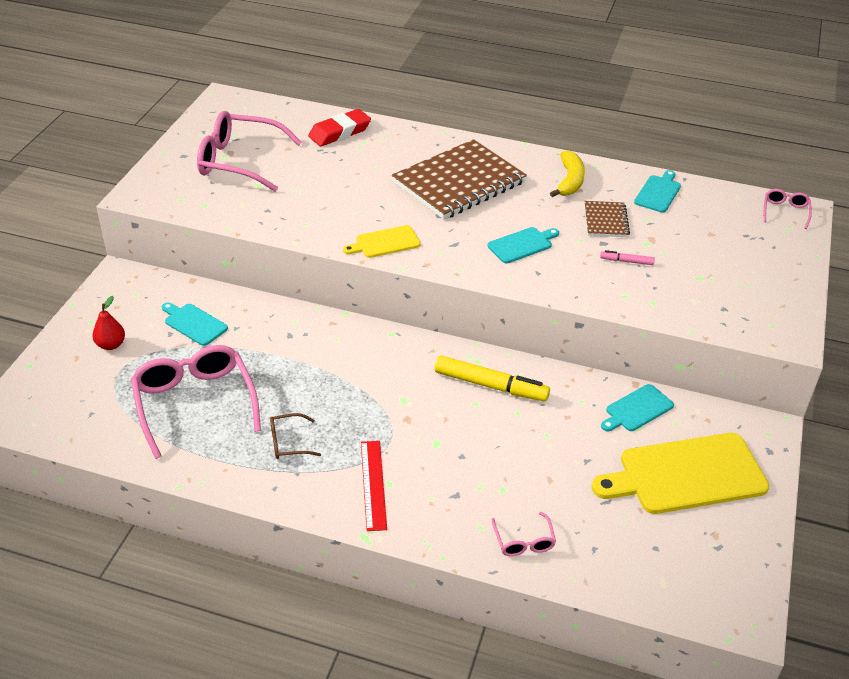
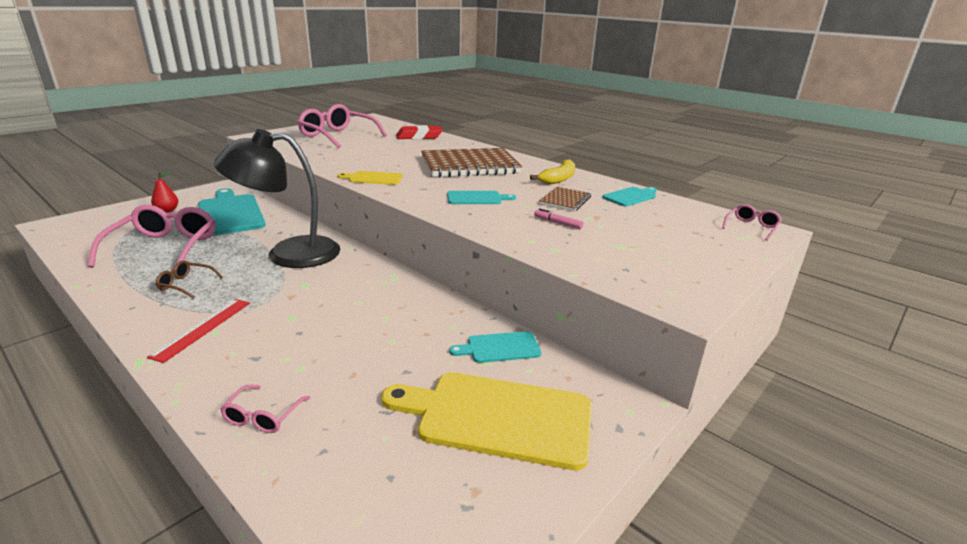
camera: 25 degrees right, 15 degrees down
turquoise cutting board [162,302,228,346] -> turquoise cutting board [198,188,266,236], size x1.99
yellow marker [435,355,550,402] -> none
none -> black lamp [214,129,340,268]

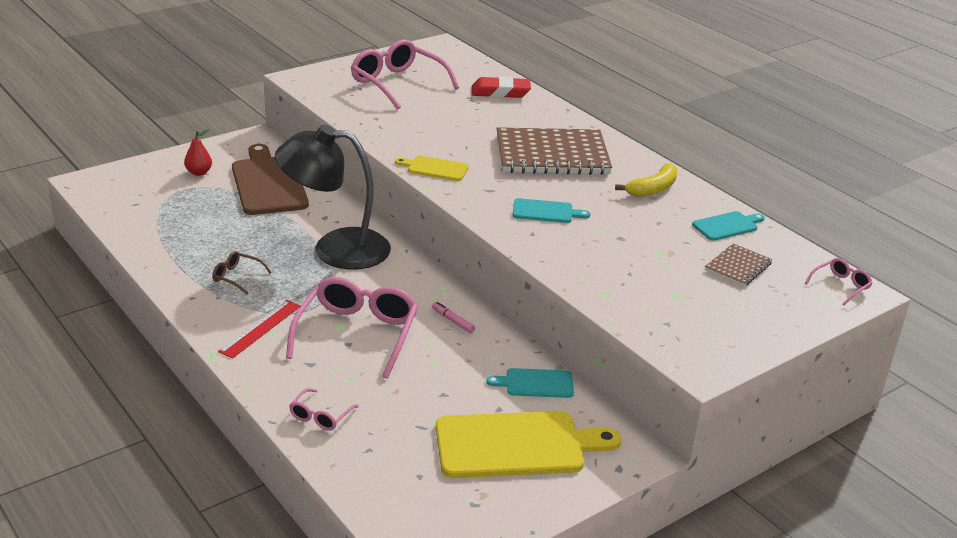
camera: 10 degrees right, 5 degrees up
pink glasses [88,205,216,270] -> pink glasses moved to [286,277,418,378]
turquoise cutting board [198,188,266,236] -> brown cutting board [232,144,309,215]
yellow cutting board [381,372,592,470] -> yellow cutting board turned 150 degrees clockwise [436,411,621,478]
pink marker [534,208,583,229] -> pink marker moved to [432,302,475,333]
brown notebook [539,187,591,212] -> brown notebook moved to [705,243,773,286]

